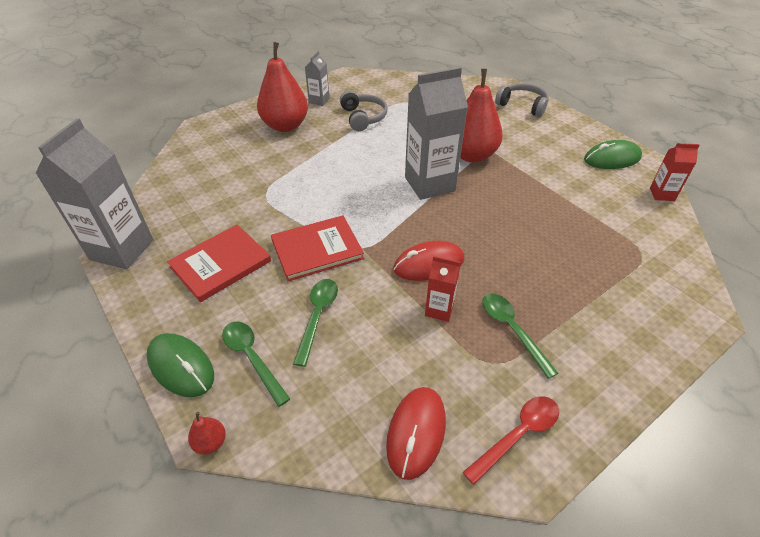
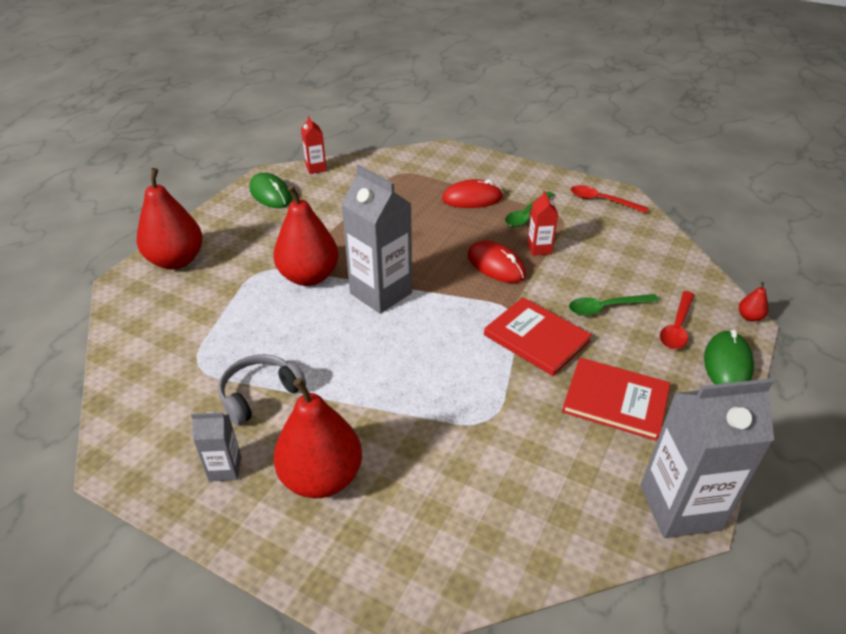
camera: 115 degrees left, 5 degrees down
green spoon [222,322,290,407] -> red spoon [660,291,694,349]
red mouse [386,387,446,480] -> red mouse moved to [442,179,503,208]
grey headphones [495,83,549,117] -> red pear [137,168,203,269]

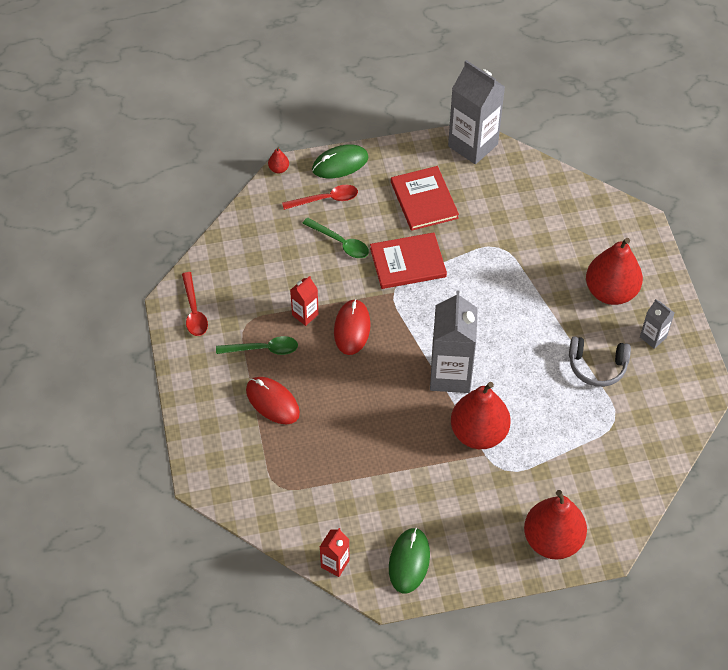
camera: 130 degrees left, 15 degrees up
red book [484,297,592,376] -> red book turned 75 degrees clockwise [370,232,447,289]

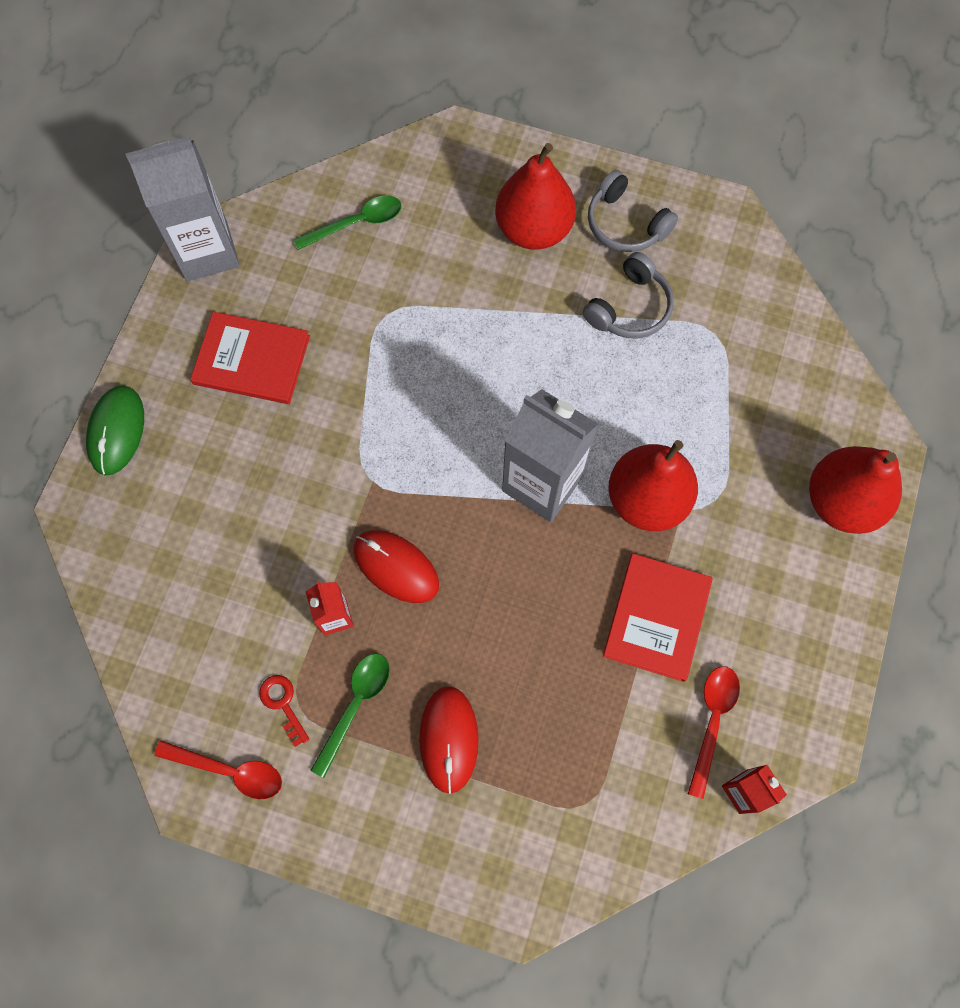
camera: 60 degrees left, 15 degrees up
red mouse [246,377,300,424] -> red mouse turned 75 degrees counterclockwise [419,686,479,794]
red pear [268,147,289,173] -> none
red spoon [282,185,358,210] -> red spoon moved to [688,666,740,799]
green spoon [302,218,369,258] -> green spoon moved to [294,195,402,250]
red book [370,232,447,289] -> red book moved to [603,553,713,682]
green mouse [389,528,430,593] -> none
grey carton [640,299,674,349] -> grey headphones [588,170,678,252]
none -> red key [259,675,310,747]

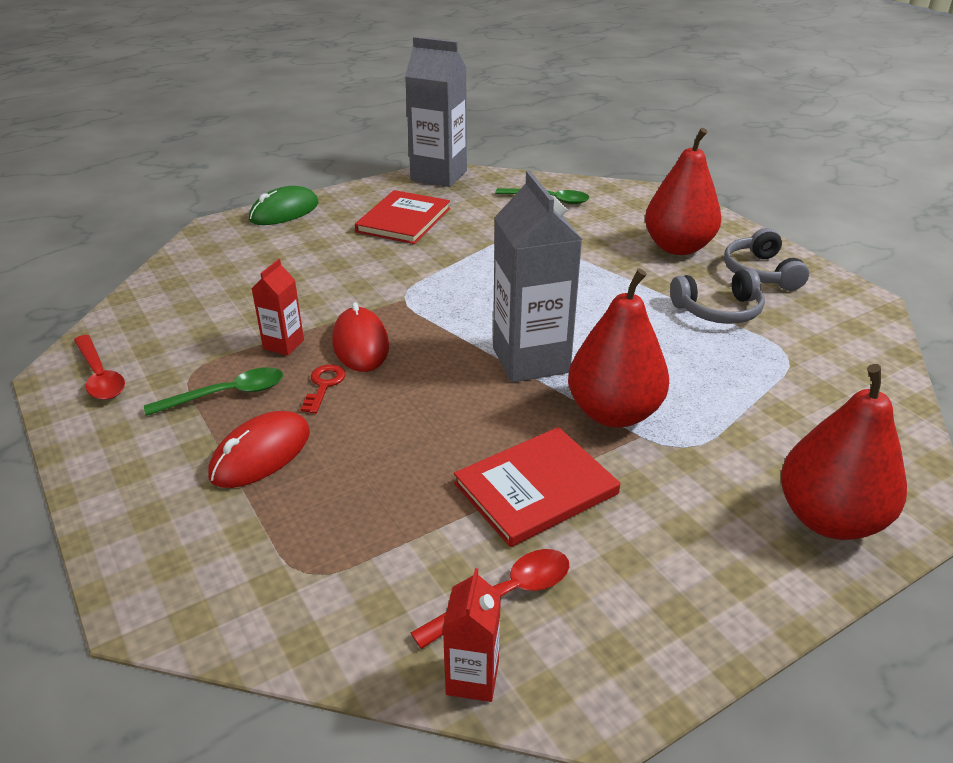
camera: 40 degrees right, 35 degrees down
red book [190,312,310,404] -> red book turned 60 degrees clockwise [355,190,450,244]
red key [259,675,310,747] -> red key moved to [300,364,346,414]

